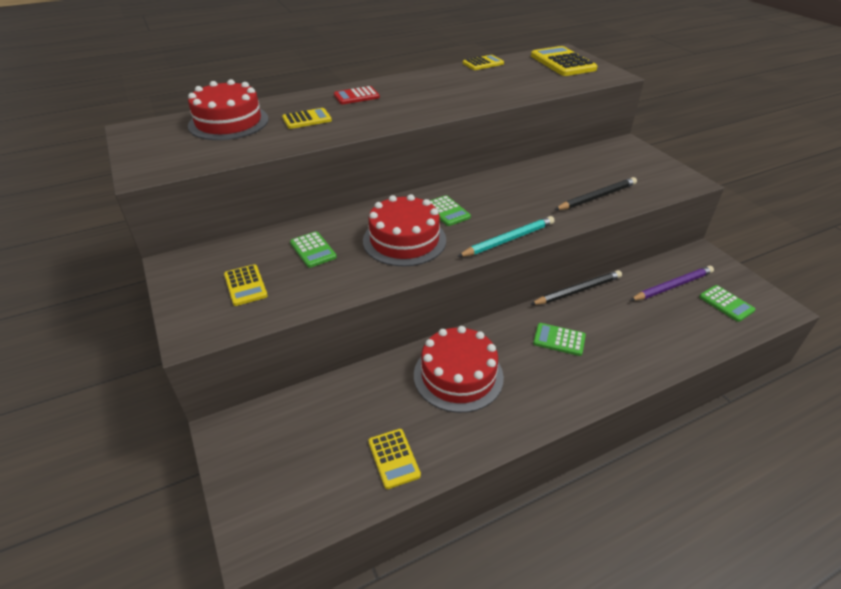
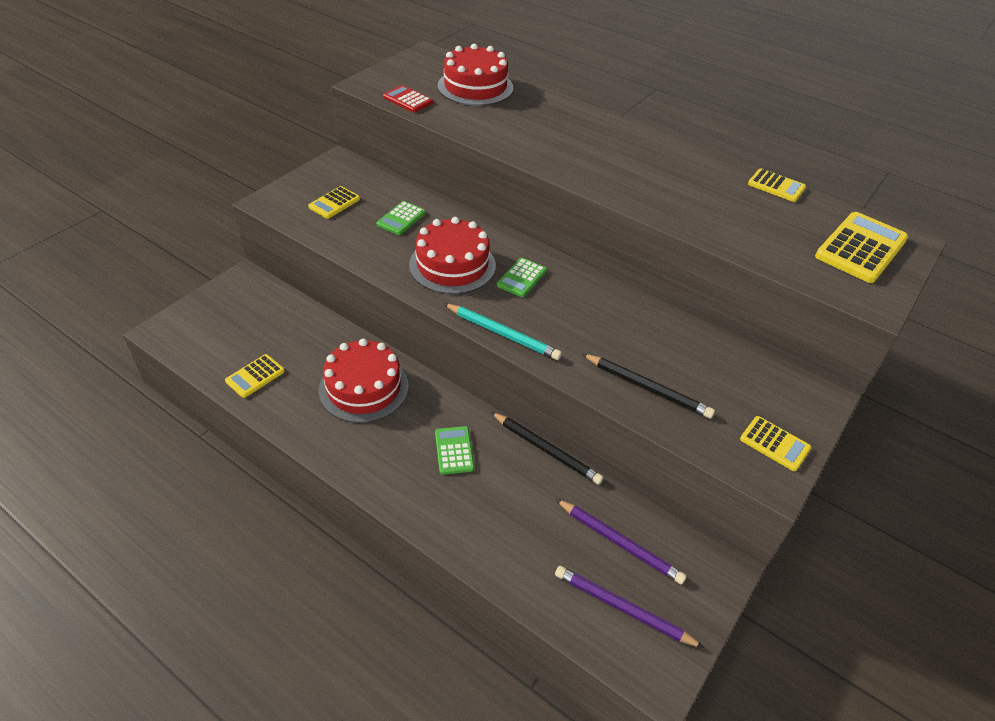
camera: 60 degrees right, 5 degrees up
yellow calculator [282,108,332,129] -> yellow calculator moved to [740,416,811,471]
red calculator [334,86,380,104] -> red calculator moved to [383,85,433,112]
green calculator [699,285,756,322] -> purple pencil [555,566,704,648]

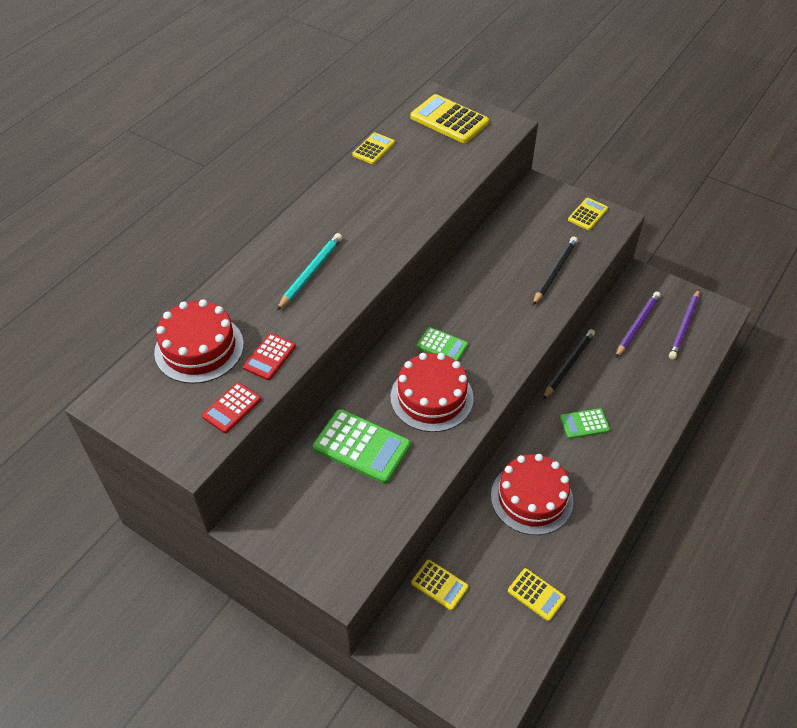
camera: 90 degrees left, 5 degrees up
yellow calculator [308,186,360,219] -> yellow calculator moved to [411,560,468,610]
green calculator [376,201,426,235] -> green calculator [313,409,411,484], size x1.73
turquoise pencil [444,304,562,360] -> turquoise pencil moved to [277,233,342,310]
none -> red calculator [243,333,296,380]

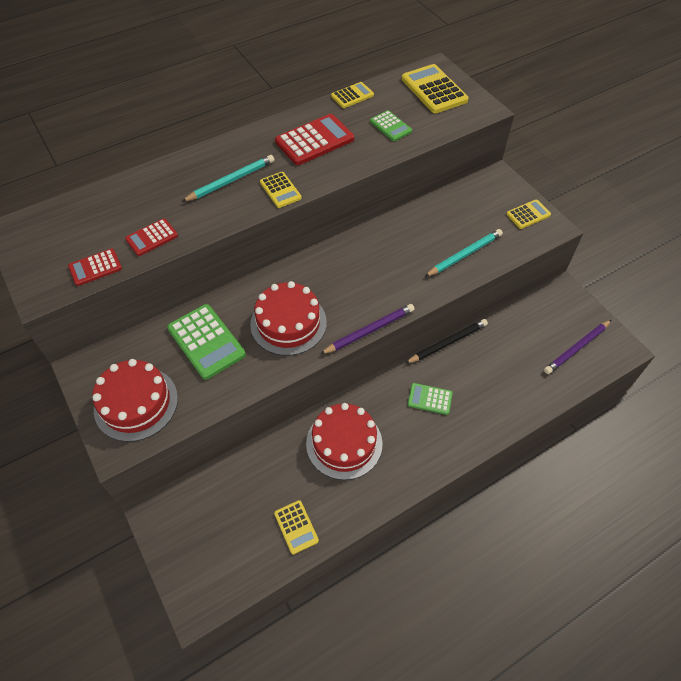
camera: 25 degrees right, 5 degrees up
red cake [154,299,244,384] -> red cake moved to [92,359,178,442]
yellow calculator [411,560,468,610] -> yellow calculator moved to [260,172,302,208]
green calculator [417,327,468,361] -> green calculator moved to [370,110,412,141]
black pencil [533,236,578,305] -> turquoise pencil [424,229,503,277]
purple pencil [615,292,660,358] -> purple pencil moved to [320,304,415,354]
none -> red calculator [275,114,354,165]

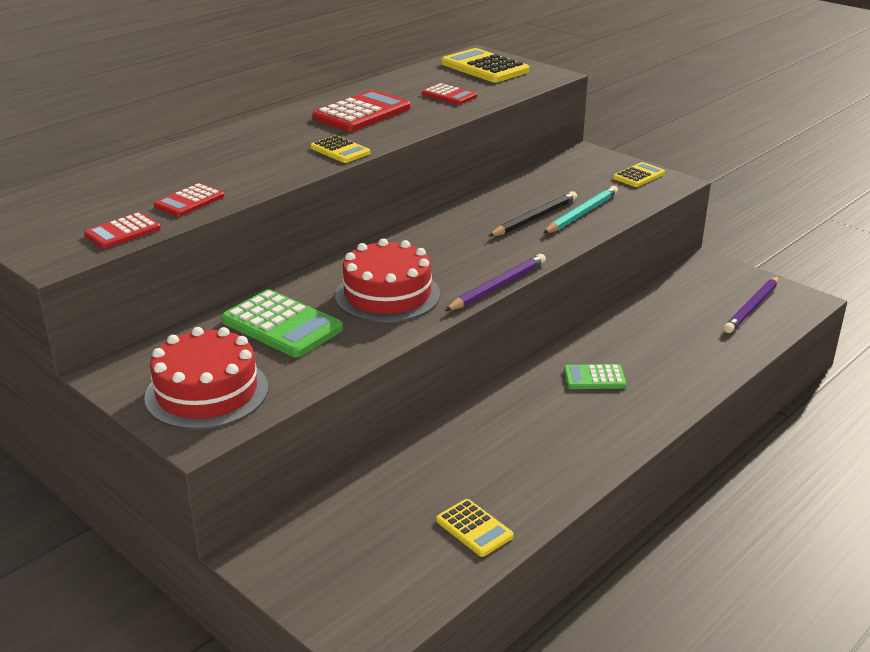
camera: 15 degrees left, 25 degrees down
turquoise pencil [181,155,275,202] -> none
red cake [306,403,383,480] -> none
yellow calculator [331,82,374,108] -> none
green calculator [370,110,412,141] -> red calculator [422,83,477,105]
black pencil [405,319,488,364] -> black pencil moved to [488,191,577,237]

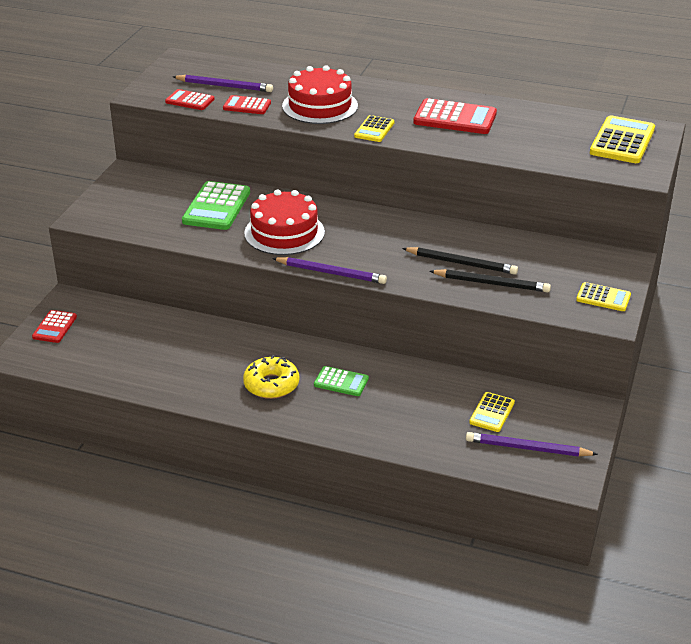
camera: 65 degrees right, 5 degrees up
red cake [144,327,268,430] -> red cake moved to [282,65,358,124]
red calculator [422,83,477,105] -> red calculator moved to [32,310,77,343]
yellow calculator [436,499,514,557] -> yellow calculator moved to [469,392,515,432]
turquoise pencil [543,186,618,234] -> black pencil [429,269,551,292]
green calculator [564,364,627,389] -> green calculator turned 135 degrees clockwise [314,366,369,396]
none -> purple pencil [173,75,273,92]
none -> yellow donut [243,355,299,399]

